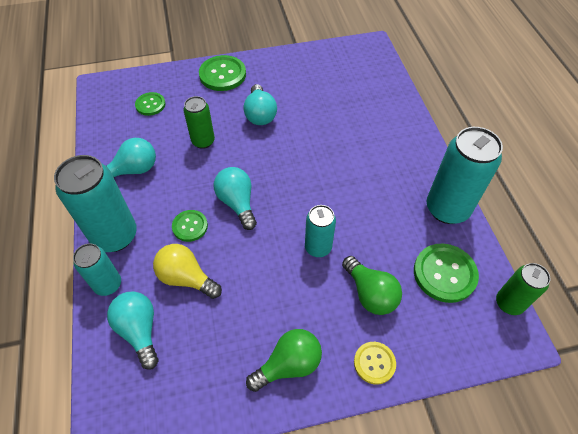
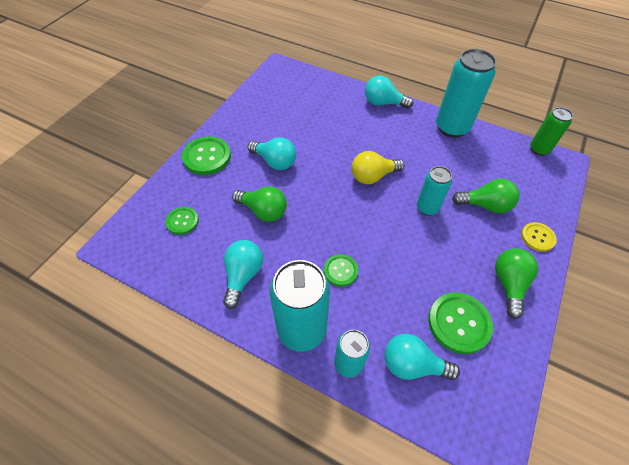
camera: 50 degrees left, 0 degrees up
yellow light bulb [153,244,222,299] -> yellow light bulb moved to [352,151,405,184]
green can [183,96,215,149] -> green light bulb [232,186,287,222]
turquoise light bulb [213,167,257,230] -> turquoise light bulb moved to [365,75,413,109]
green button [414,244,479,303] -> green button moved to [428,293,493,354]

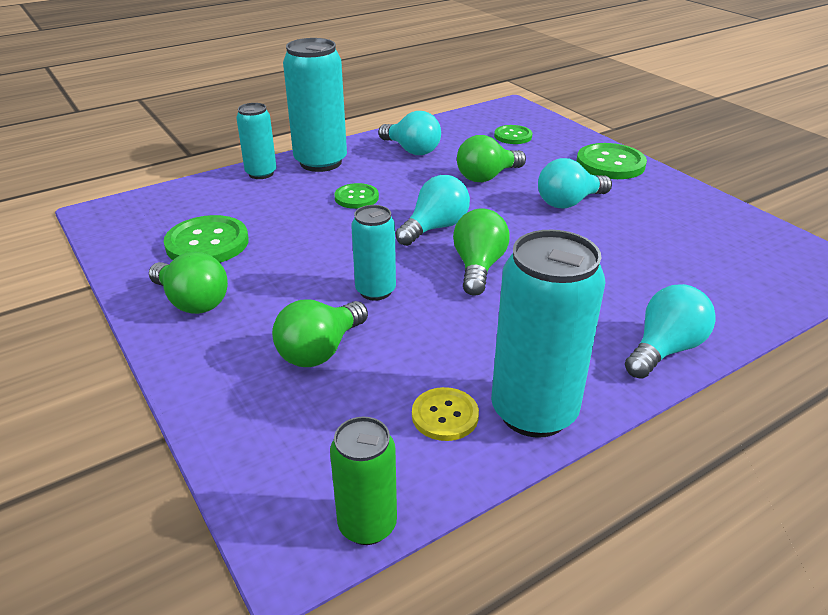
camera: 120 degrees right, 20 degrees down
yellow light bulb [352,151,405,184] -> green light bulb [453,209,510,295]
turquoise light bulb [385,334,460,380] -> turquoise light bulb moved to [395,175,470,246]
yellow button [521,222,557,252] -> yellow button moved to [412,387,479,441]

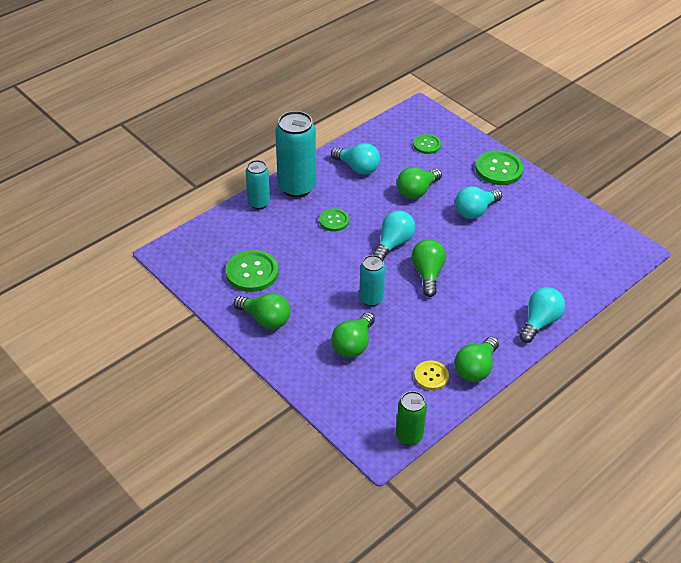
camera: 10 degrees left, 10 degrees up
turquoise can [491,230,605,438] -> green light bulb [454,337,499,382]

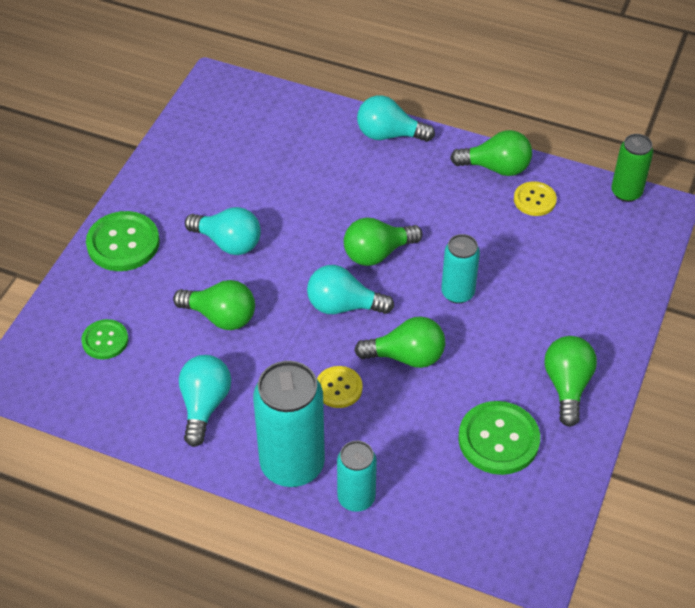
camera: 115 degrees left, 5 degrees up
green button [319,208,349,232] -> yellow button [317,366,363,408]
green light bulb [331,312,375,358] -> green light bulb moved to [354,316,445,368]

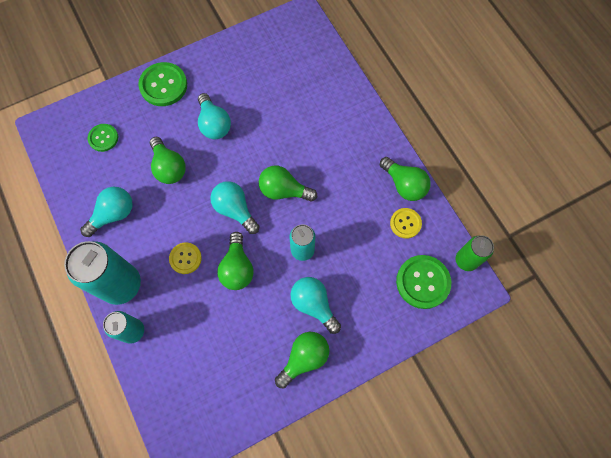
camera: 40 degrees right, 20 degrees up
green light bulb [354,316,445,368] -> green light bulb turned 45 degrees clockwise [217,232,254,290]
turquoise light bulb [357,95,435,142] -> turquoise light bulb moved to [290,277,341,334]
green button [458,401,540,475] -> green button moved to [396,255,451,309]

